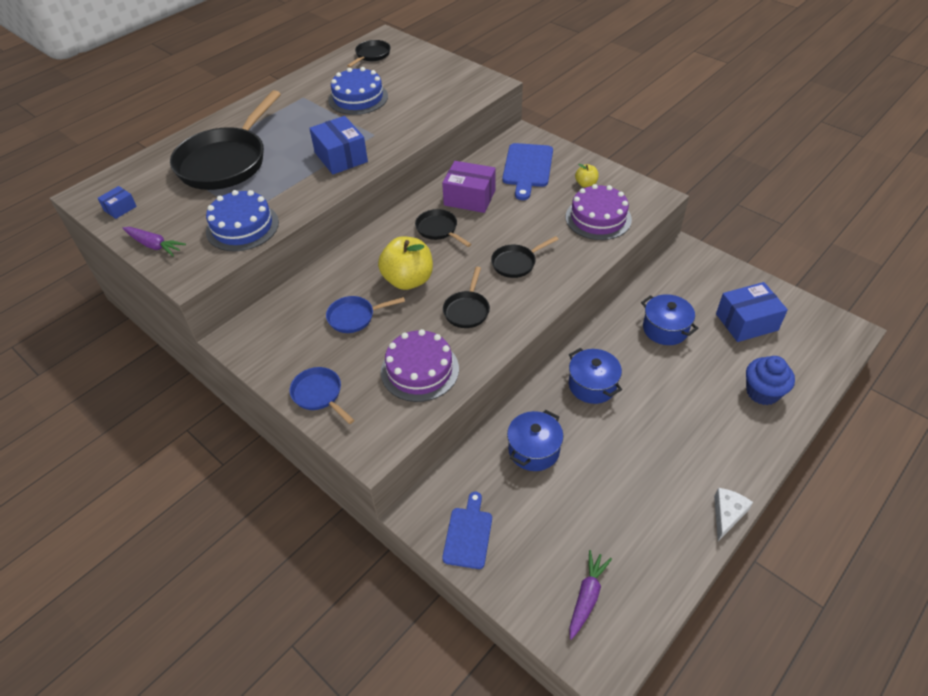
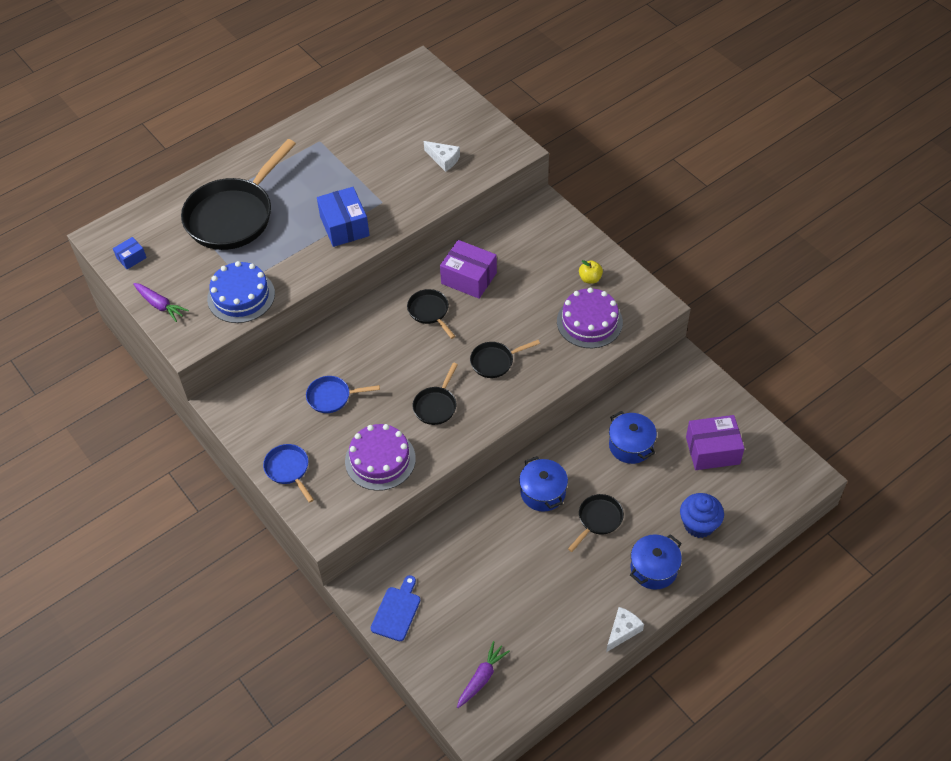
camera: 10 degrees right, 5 degrees up
blue cake [328,67,388,115] -> none
black pan [347,40,391,68] -> black pan moved to [568,494,624,552]
yellow apple [378,236,433,290] -> none
blue cutting board [502,143,553,200] -> none
blue pot [507,410,563,471] -> blue pot moved to [630,534,682,590]
blue box [716,282,788,342] -> purple box [686,415,745,470]
none -> white cheese [424,141,460,172]

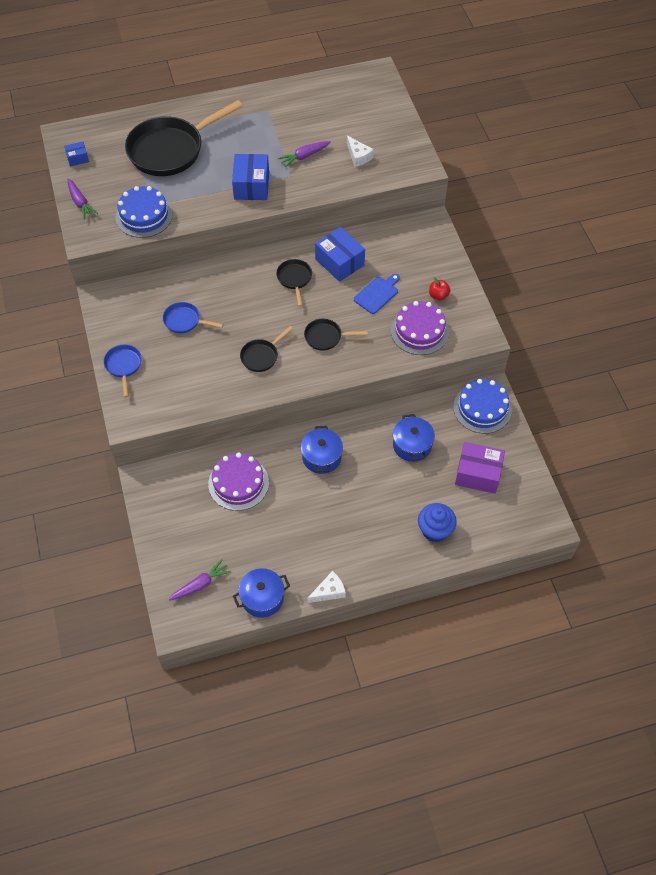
camera: 20 degrees right, 5 degrees up
purple cake [345,424,416,491] -> purple cake moved to [208,453,269,511]
blue cutting board [371,575,420,641] -> blue cutting board moved to [354,274,400,314]
purple box [440,240,497,299] -> blue box [315,227,365,282]
black pan [568,494,624,552] -> none
yellow apple [579,260,603,284] -> red apple [429,277,450,300]
blue pot [630,534,682,590] -> blue pot moved to [233,568,290,618]
none -> purple carrot [278,141,331,168]
none -> blue cake [453,379,512,434]

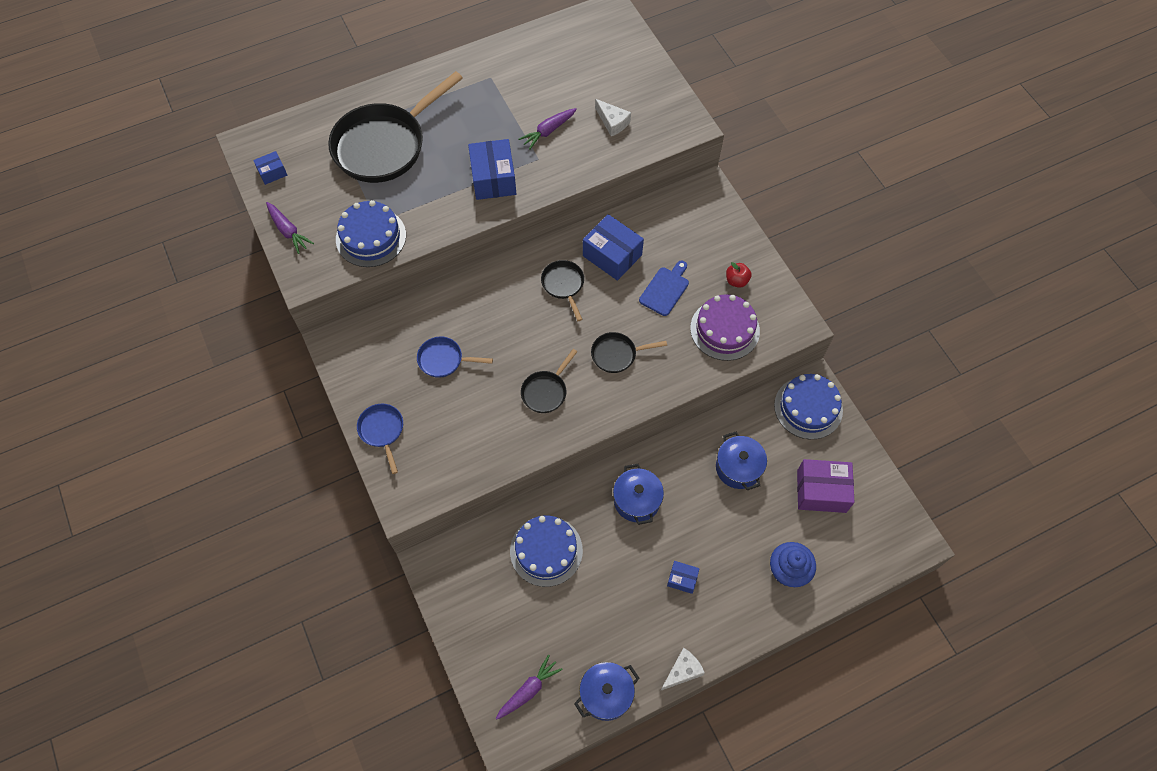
camera: 10 degrees left, 5 degrees up
purple cake [208,453,269,511] -> blue cake [510,515,583,587]
none -> blue box [667,561,700,594]

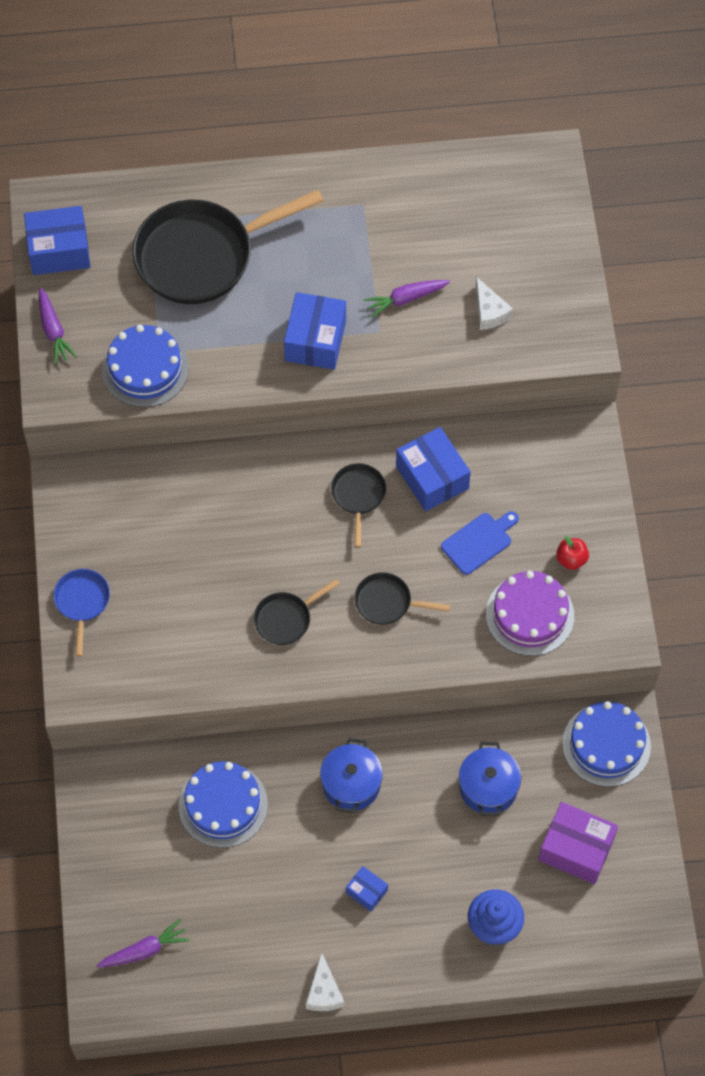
camera: 20 degrees right, 0 degrees up
blue box [253,151,287,185] -> blue box [24,206,91,275], size x1.92
blue pan [417,336,493,378] -> none
blue pot [574,662,640,721] -> none
white cheese [660,648,705,691] -> white cheese turned 105 degrees clockwise [306,953,344,1011]

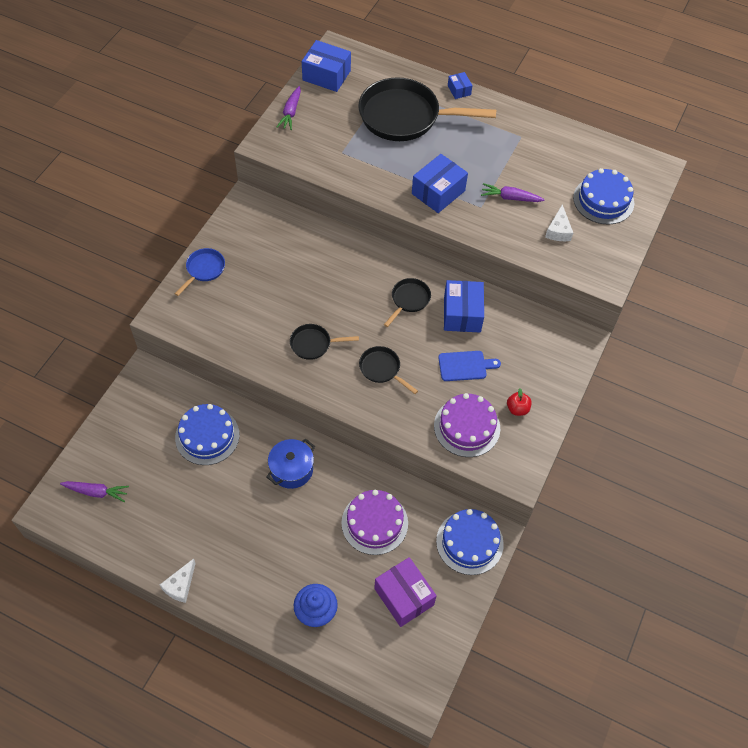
camera: 30 degrees right, 5 degrees down
blue cake [102,325,189,407] -> blue cake moved to [573,168,634,224]
blue box [346,866,388,911] -> blue box moved to [448,72,472,99]
blue pot [459,742,521,816] -> purple cake [341,490,408,555]

